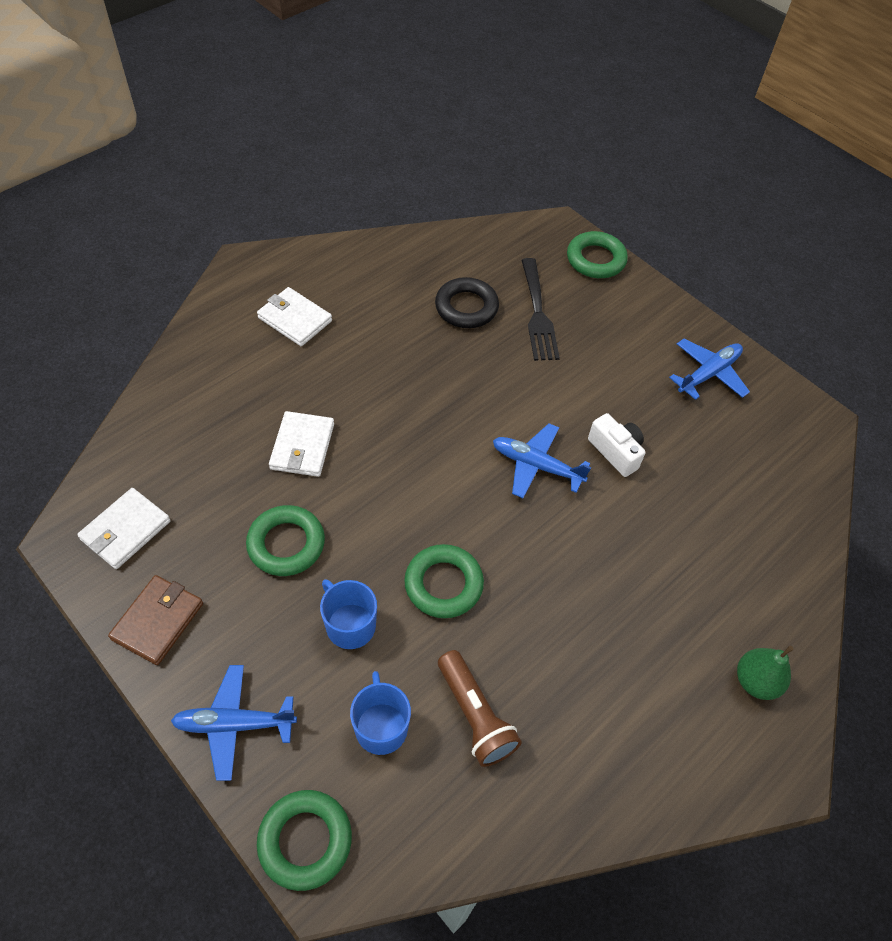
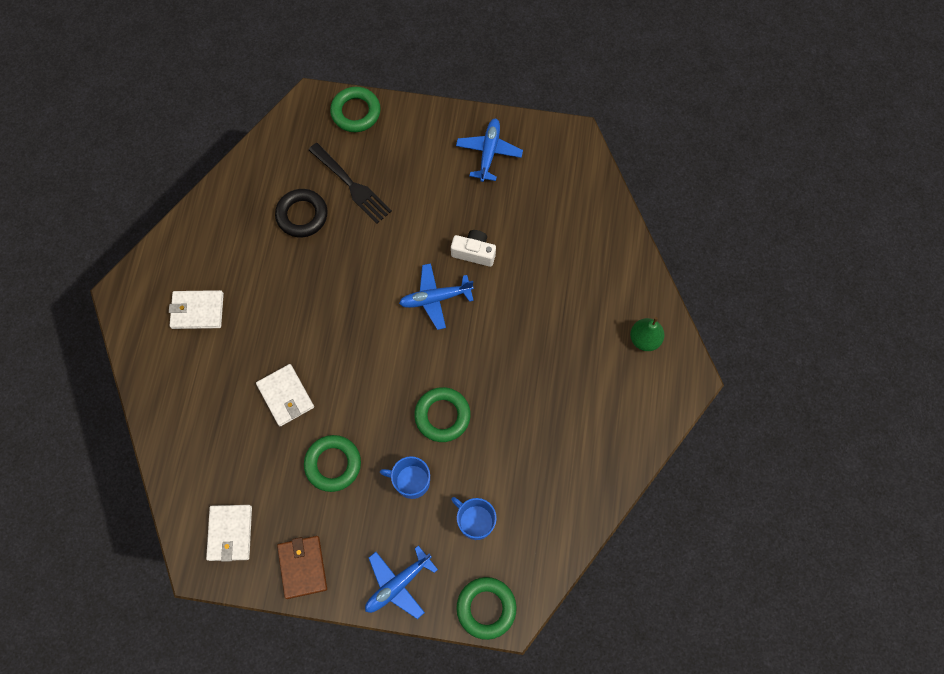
camera: 35 degrees left, 15 degrees up
brown flashlight [438,650,522,767] -> none

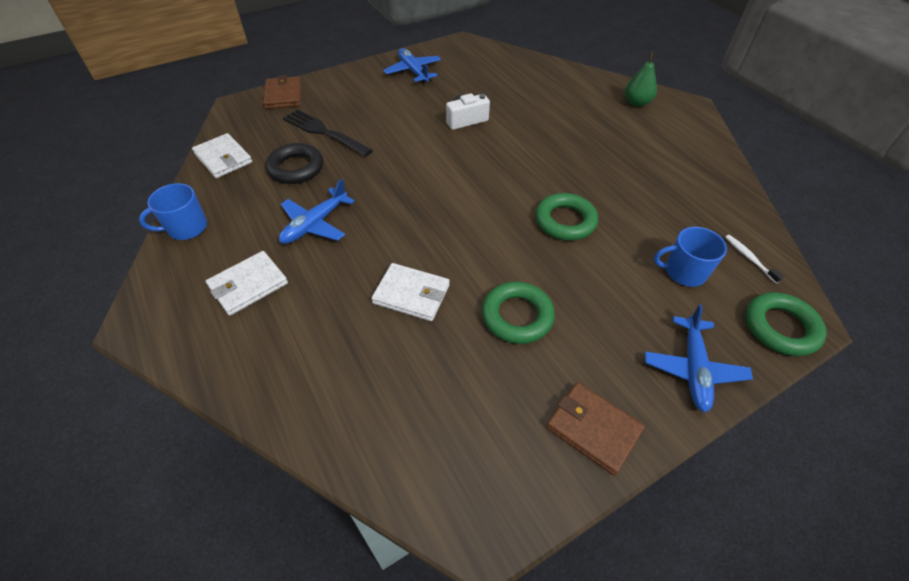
camera: 40 degrees left, 20 degrees down
white wallet [206,505,252,562] -> white wallet moved to [192,133,252,178]
black fork [308,143,392,223] -> black fork turned 150 degrees counterclockwise [283,109,373,157]
green ring [330,87,381,132] -> brown wallet [263,75,301,109]
blue mug [380,456,430,499] -> blue mug moved to [139,183,207,240]
blue plane [399,263,474,330] -> blue plane moved to [279,179,355,244]
none -> white toothbrush [725,235,784,284]

